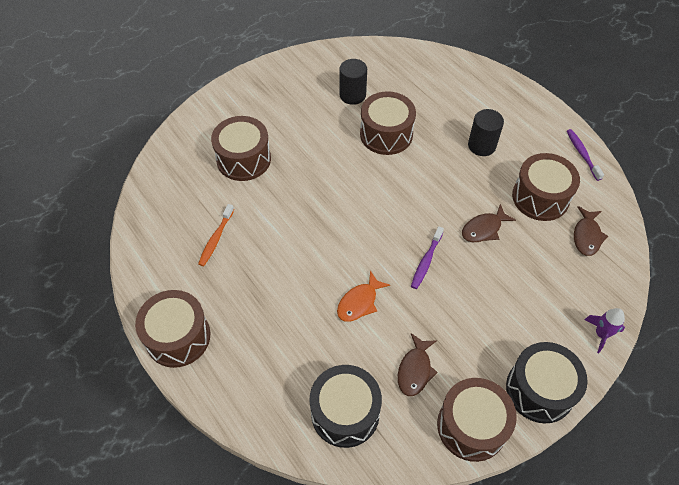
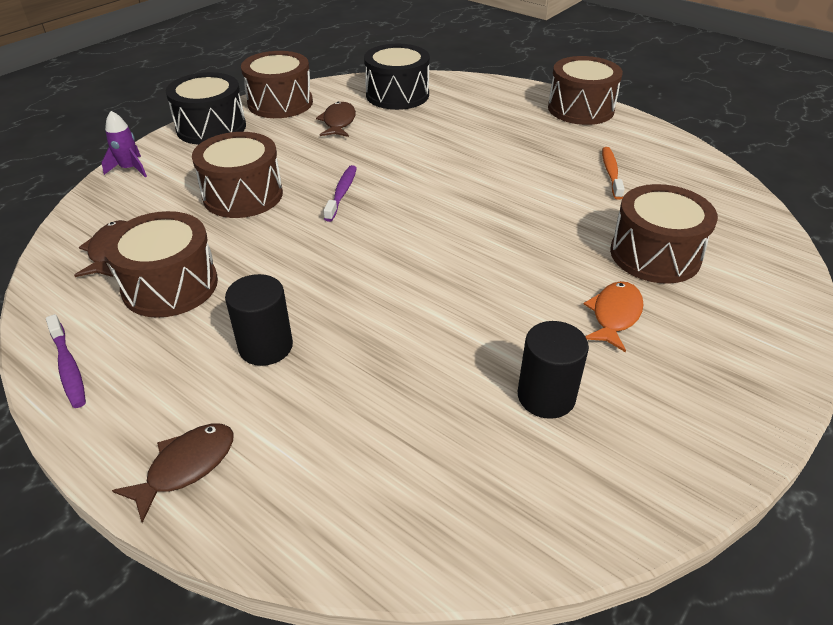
camera: 165 degrees right, 15 degrees down
orange fish [337,271,390,322] -> orange fish moved to [584,281,644,352]
brown drum [360,91,416,155] -> brown drum moved to [192,132,283,218]
brown fish [462,204,516,242] -> brown fish moved to [112,424,234,523]

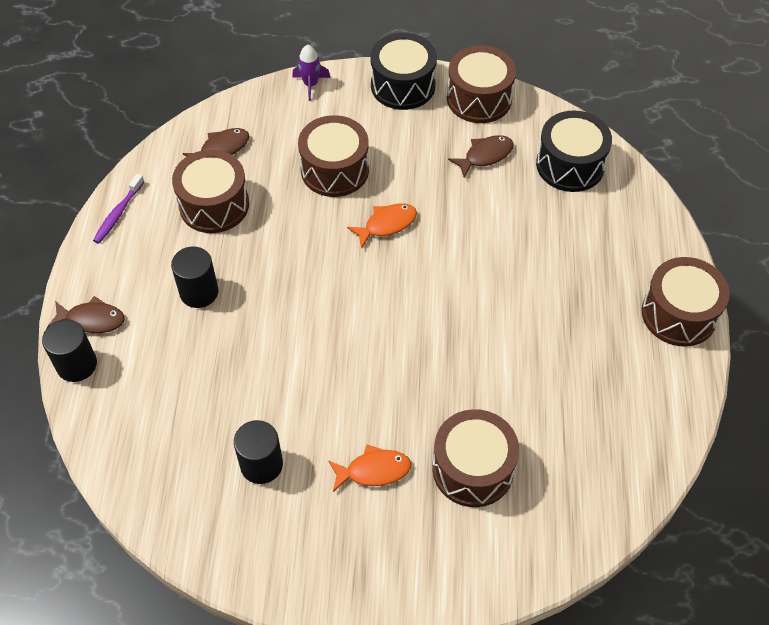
camera: 55 degrees right, 15 degrees up
purple toothbrush [323,165,357,222] -> orange fish [347,203,417,249]
orange toothbrush [602,147,625,200] -> none
none -> black cylinder [42,319,97,382]

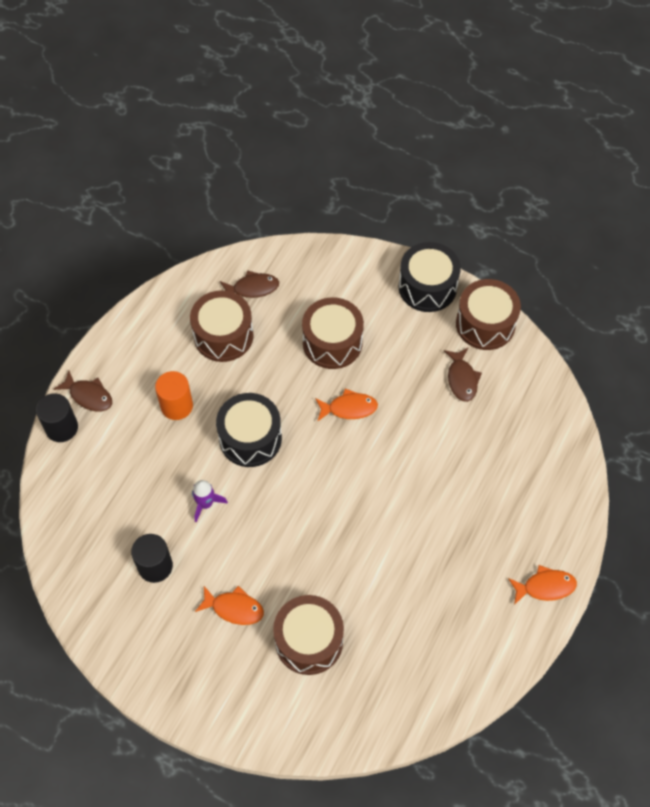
camera: 25 degrees right, 5 degrees up
purple toothbrush [93,174,144,244] -> none
black cylinder [171,246,219,308] -> orange cylinder [155,371,193,420]
purple rocket [292,45,330,101] -> purple rocket moved to [192,480,228,523]
brown fish [448,135,514,178] -> brown fish turned 90 degrees clockwise [444,347,482,402]
black drum [536,110,612,192] -> black drum moved to [216,393,282,467]
brown drum [641,257,730,346] -> orange fish [508,565,577,605]

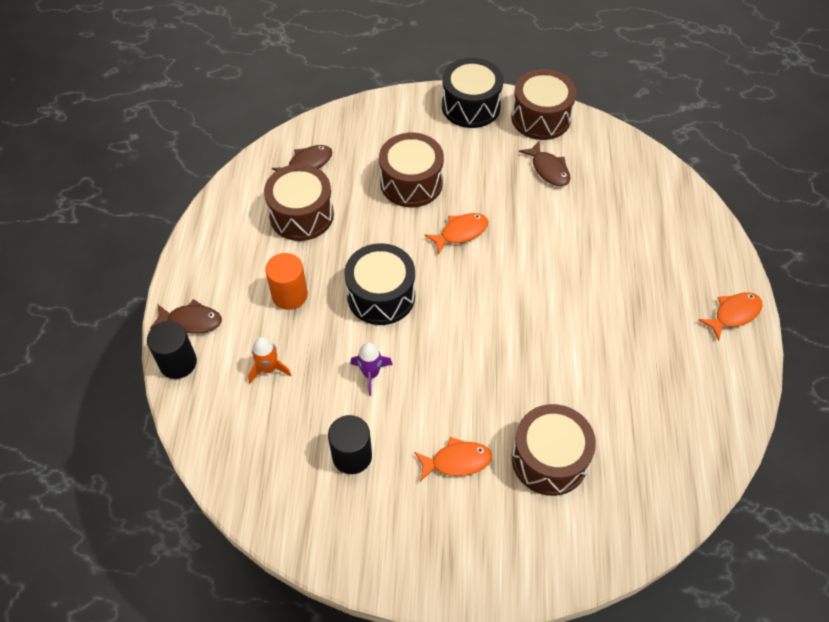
camera: 25 degrees left, 5 degrees down
none -> orange rocket [248,337,291,383]

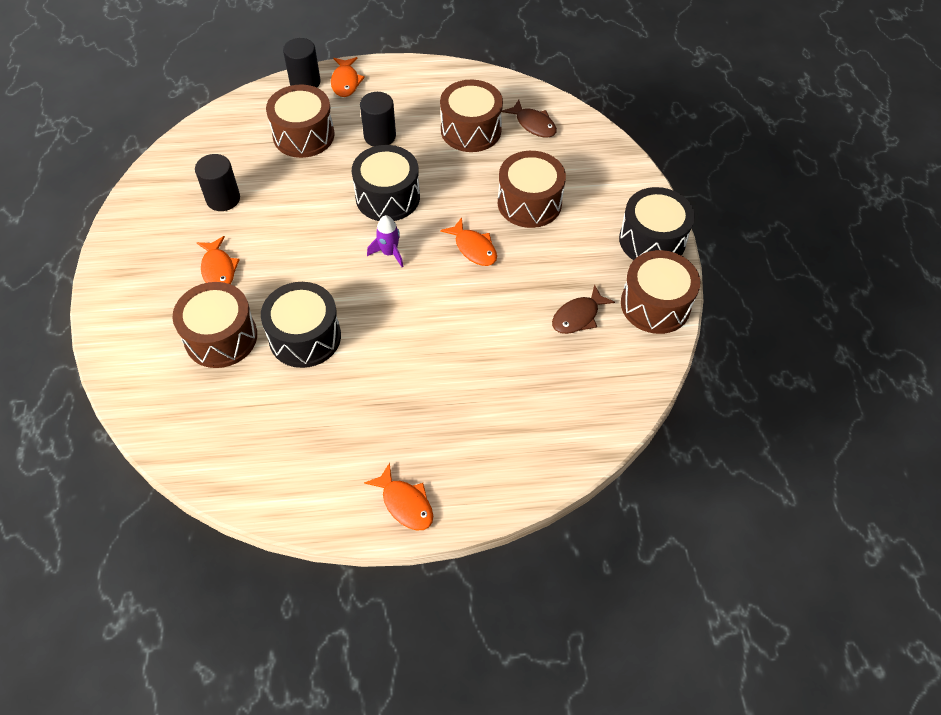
camera: 80 degrees right, 0 degrees up
brown fish [150,299,222,334] -> orange fish [331,57,365,97]
orange rocket [248,337,291,383] -> brown drum [266,85,335,158]
orange cylinder [265,253,308,310] -> black cylinder [360,92,396,147]
purple rocket [350,342,393,396] -> purple rocket moved to [367,215,403,267]
none -> black drum [261,282,341,368]

